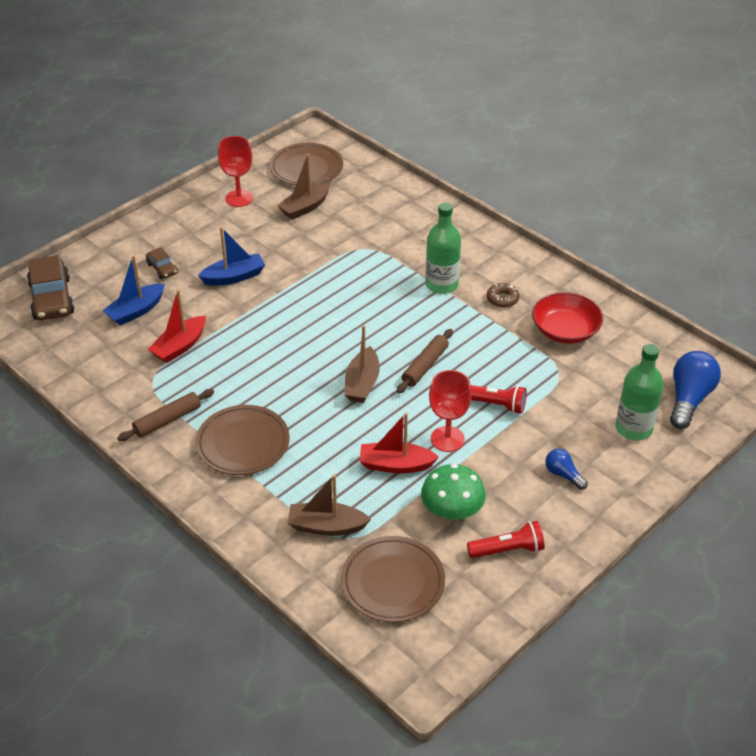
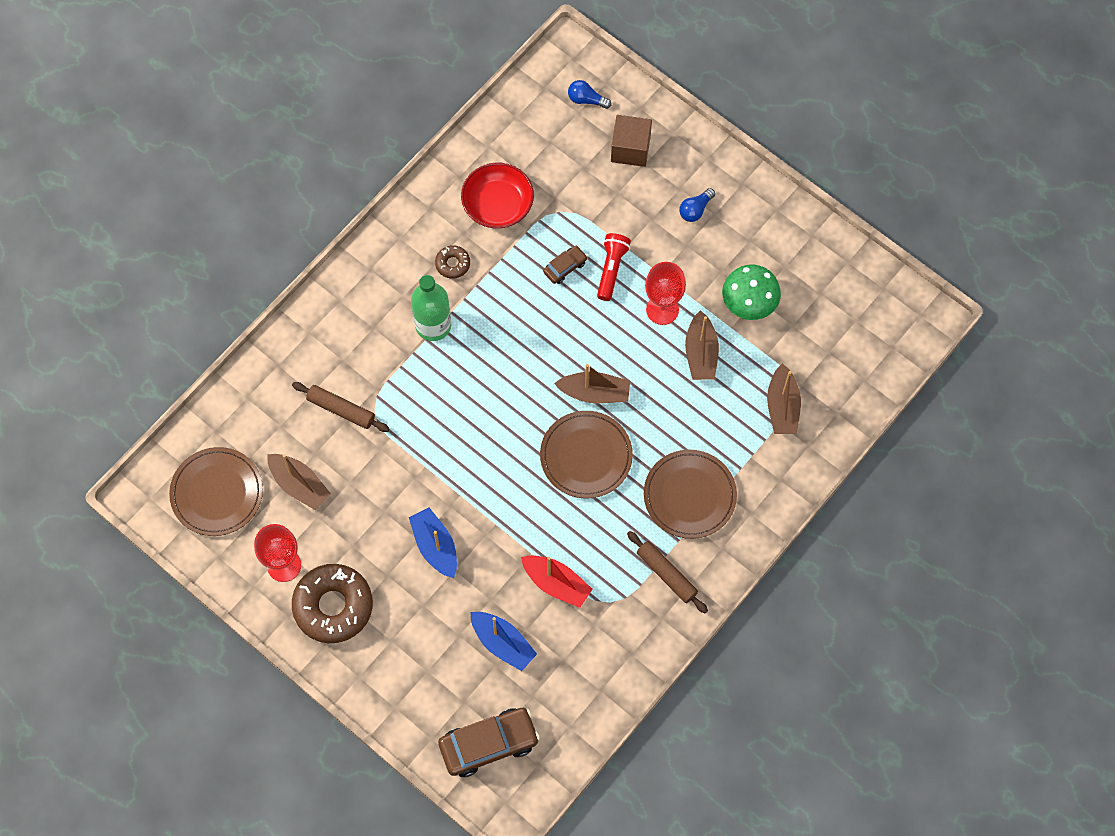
camera: 95 degrees left, 25 degrees up
brown car [146,247,178,279] -> brown car moved to [543,246,587,284]
brown plate [341,536,445,622] -> brown plate moved to [540,411,633,498]
red boat [359,413,439,473] -> brown boat [685,310,719,380]
brown rolling pin [397,329,453,393] -> brown rolling pin moved to [292,382,389,432]
red flashlight [467,521,545,558] -> none
green bottle [615,344,664,441] -> brown cube [611,115,652,167]
blue light bulb [670,351,721,429] -> blue light bulb [568,80,611,109], size x0.54
none -> brown donut [292,564,373,643]

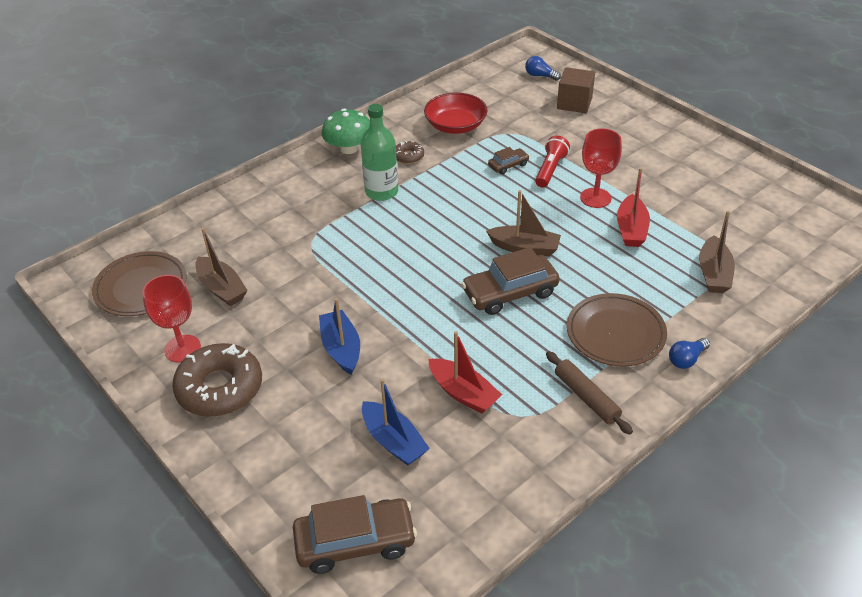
camera: 10 degrees right, 25 degrees down
brown rolling pin [292,382,389,432] -> none
brown plate [540,411,633,498] -> brown car [461,247,560,315]
blue light bulb [679,188,715,222] -> blue light bulb moved to [669,338,710,369]
brown boat [685,310,719,380] -> red boat [617,168,650,247]
green mushroom [722,265,781,320] -> green mushroom moved to [322,109,370,154]

